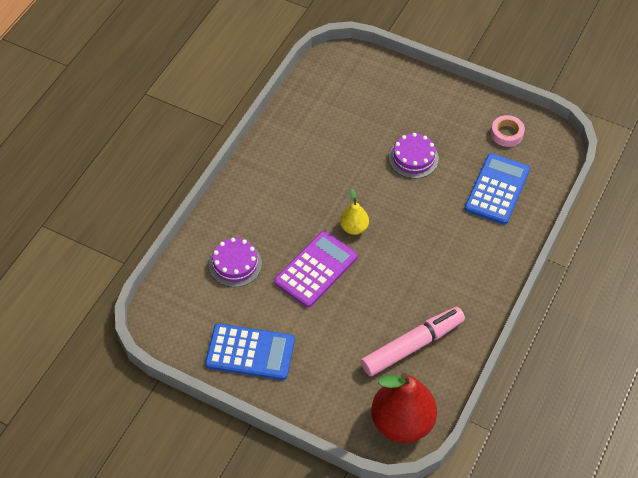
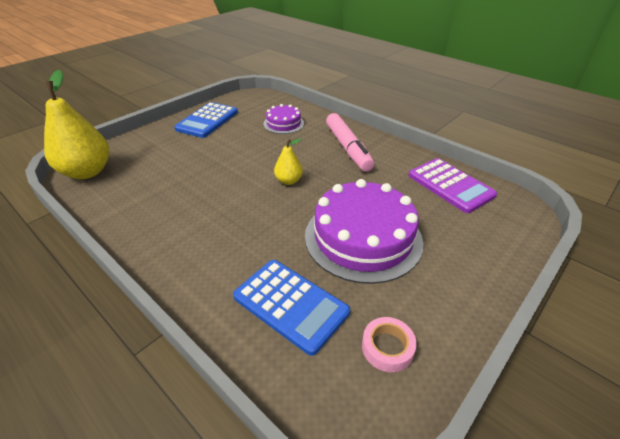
camera: 105 degrees right, 15 degrees down
purple calculator [274,231,358,308] -> purple calculator moved to [409,158,497,213]
pink marker [361,307,465,376] -> pink marker moved to [326,113,374,172]
red pear [371,373,437,443] -> yellow pear [44,70,109,179]
purple cake [389,133,439,179] -> purple cake [305,179,423,284], size x1.95

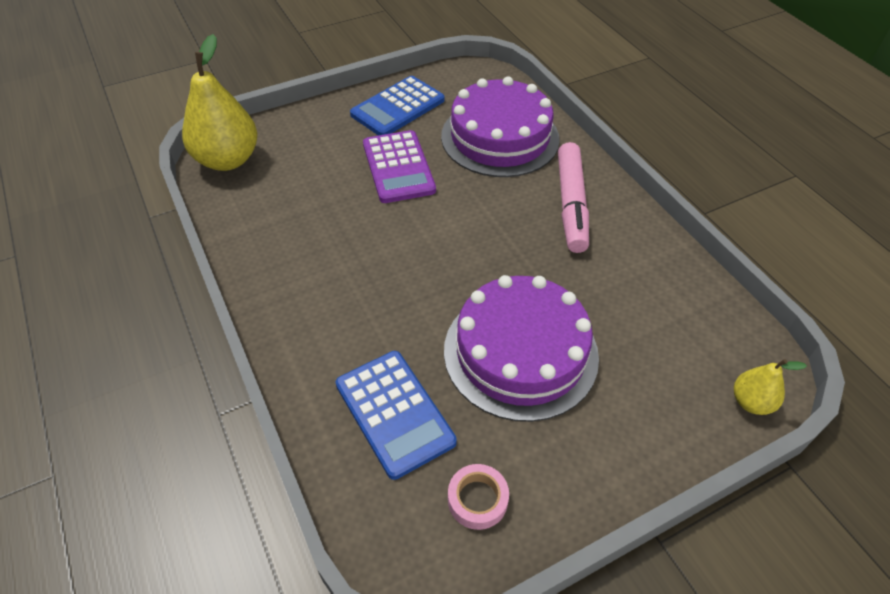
camera: 20 degrees right, 10 degrees up
purple cake [263,104,304,134] -> purple cake [441,76,560,177], size x1.95
yellow pear [274,138,303,185] -> yellow pear moved to [734,359,807,415]
purple calculator [409,158,497,213] -> purple calculator moved to [363,130,436,203]

